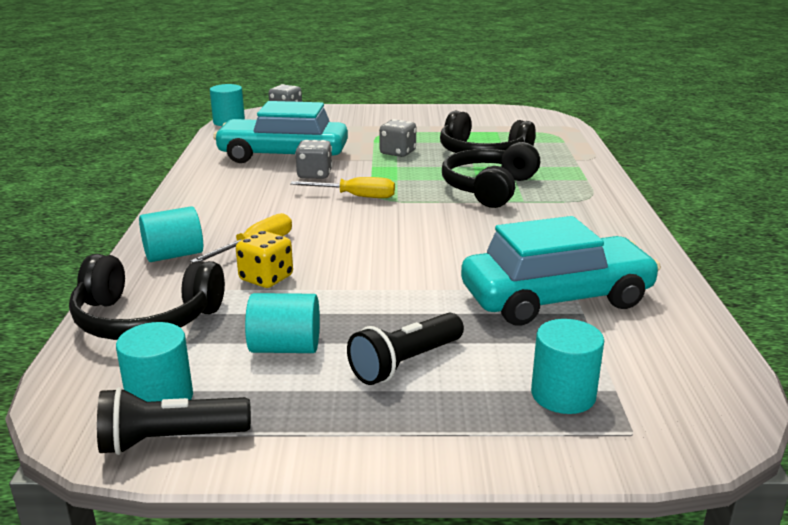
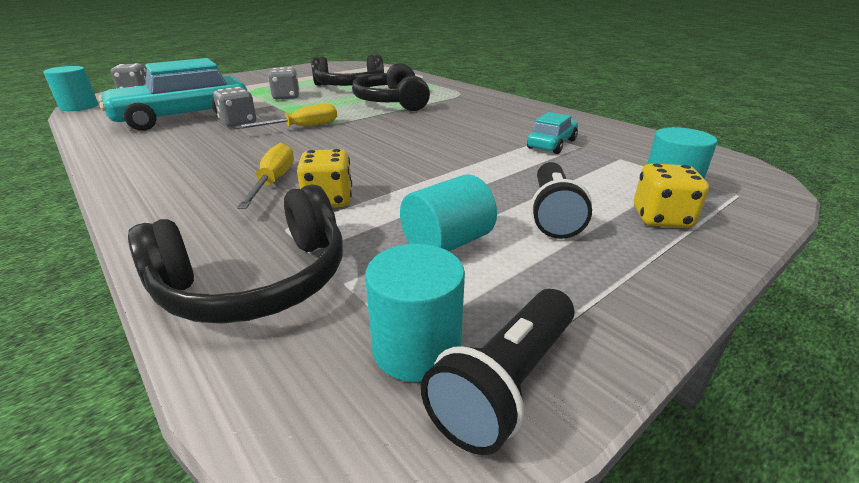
camera: 40 degrees left, 5 degrees up
turquoise cylinder [139,206,203,262] -> none
turquoise car [461,216,661,326] -> turquoise car [527,112,578,154], size x0.49
none -> yellow dice [634,163,709,228]

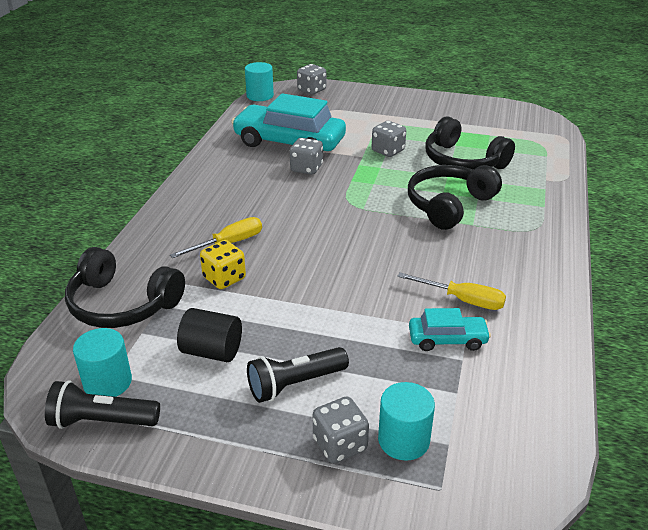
camera: 55 degrees right, 5 degrees up
yellow screwdriver [235,103,337,129] -> yellow screwdriver moved to [397,273,506,310]
turquoise cylinder [400,174,497,251] -> black cylinder [177,308,242,362]
yellow dice [634,163,709,228] -> grey dice [313,396,369,463]

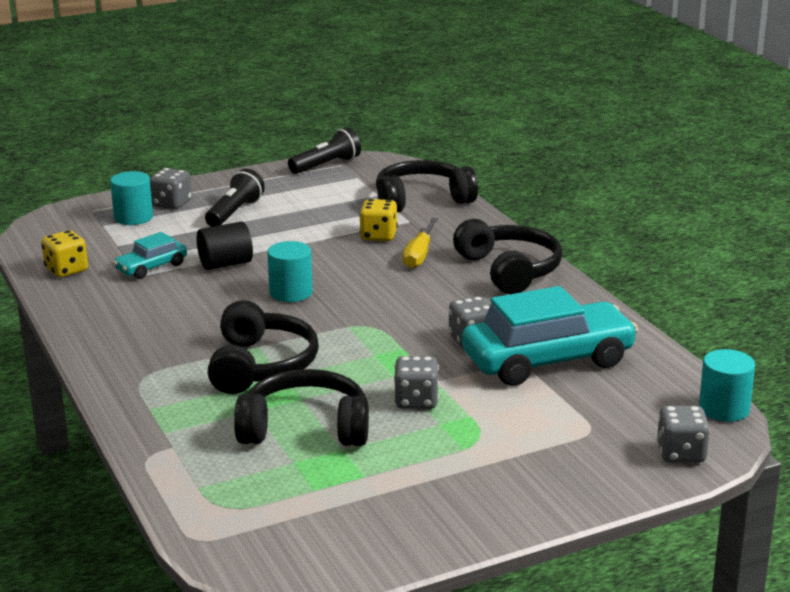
camera: 140 degrees right, 10 degrees down
turquoise cylinder [73,328,132,397] -> turquoise cylinder moved to [267,241,313,302]
black cylinder [177,308,242,362] -> black cylinder moved to [197,221,253,270]
yellow screwdriver [397,273,506,310] -> none
none -> yellow dice [41,230,88,277]
none -> black headphones [453,219,562,294]

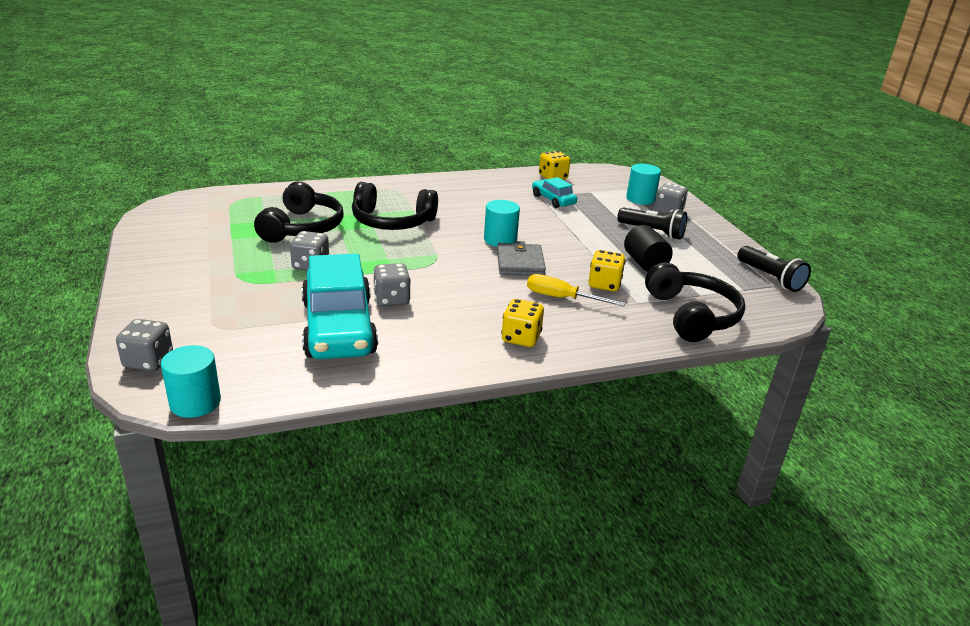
camera: 95 degrees right, 5 degrees up
black cylinder [197,221,253,270] -> black cylinder moved to [624,225,673,272]
black headphones [453,219,562,294] -> yellow dice [501,299,544,347]
none -> grey wallet [497,241,546,276]

